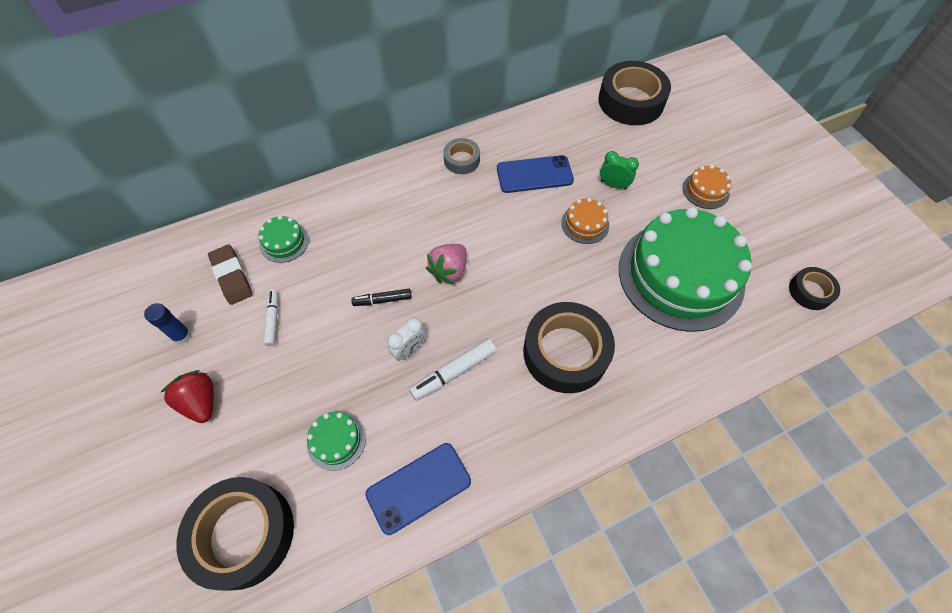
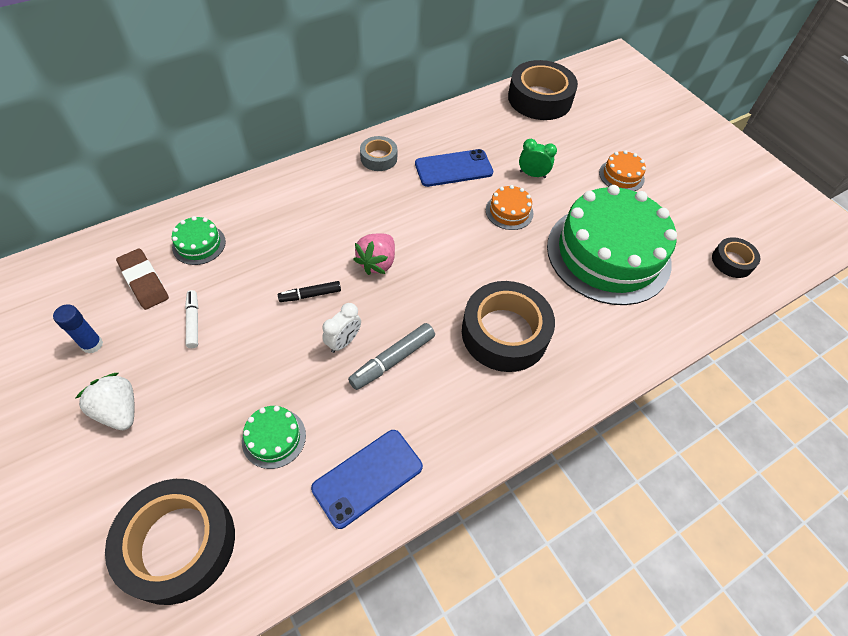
camera: 10 degrees left, 5 degrees down
red strawberry [160,370,214,423] -> white strawberry [75,373,135,430]
white marker [409,339,497,401] -> grey marker [348,323,435,390]

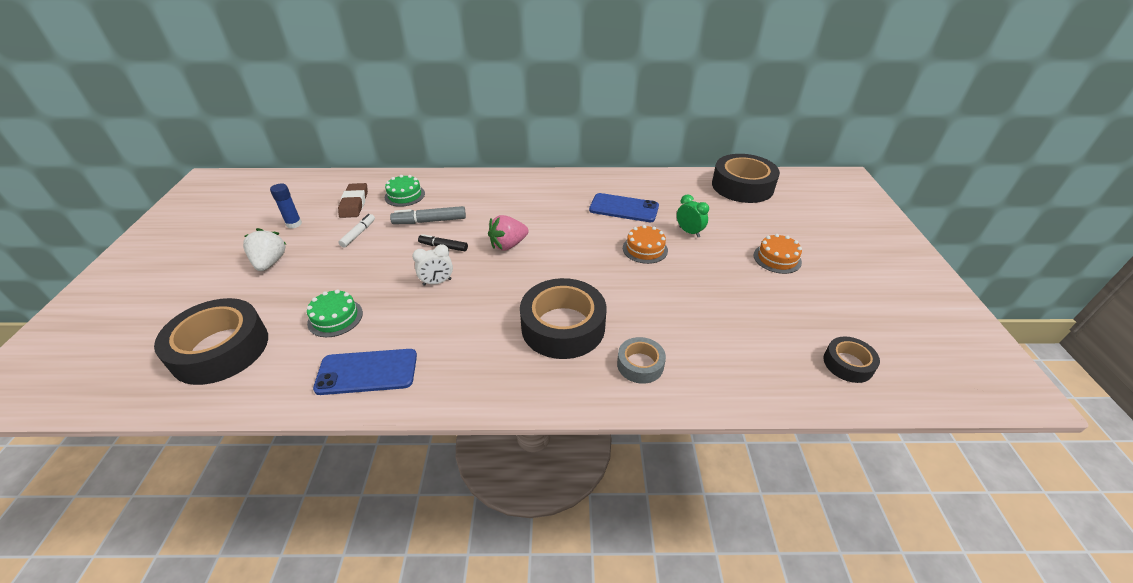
camera: 35 degrees right, 15 degrees down
grey marker [348,323,435,390] -> grey marker moved to [390,206,466,224]
grey tape [360,136,397,171] -> grey tape moved to [617,337,666,384]
green cake [547,185,677,305] -> none

